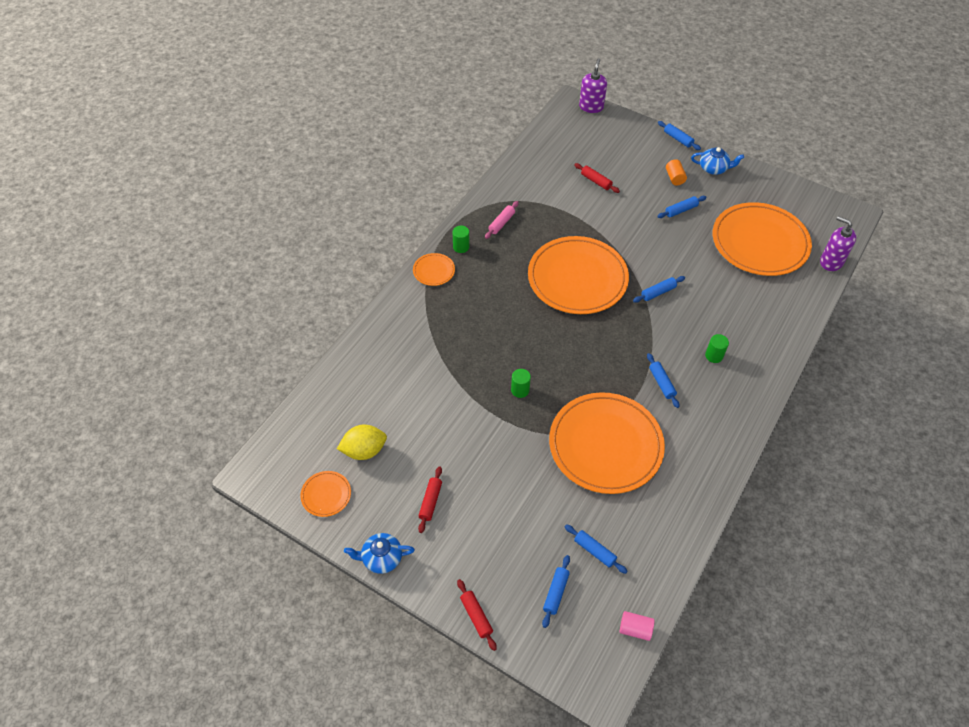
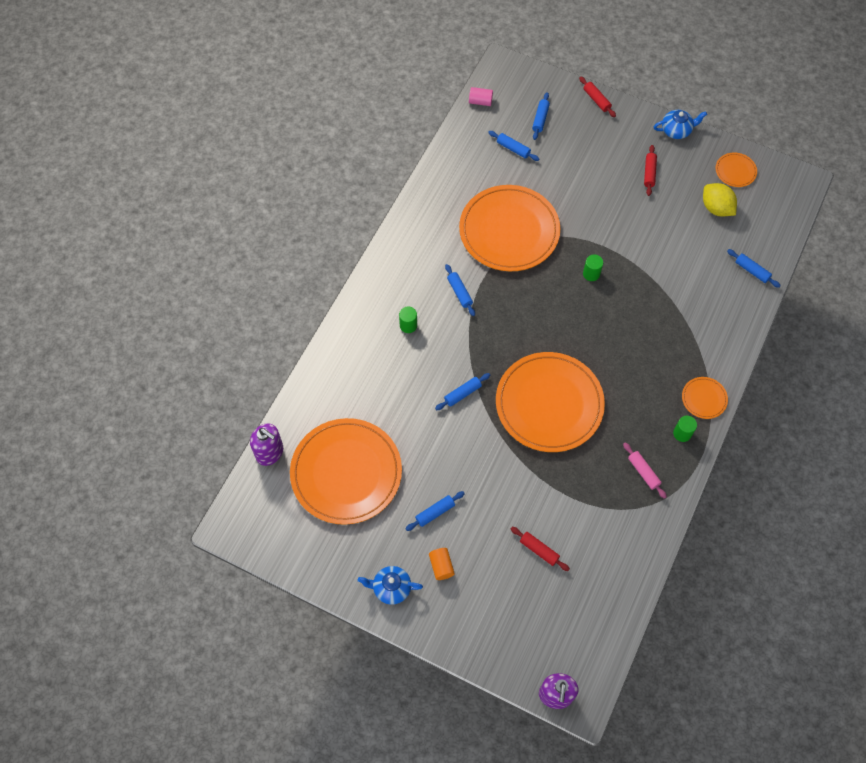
camera: 175 degrees right, 10 degrees up
yellow lemon [337,425,387,460] -> yellow lemon turned 75 degrees clockwise [703,183,737,217]
pink rolling pin [485,201,519,239] -> pink rolling pin turned 60 degrees counterclockwise [623,442,667,499]
blue rolling pin [658,121,701,150] -> blue rolling pin moved to [727,249,781,288]

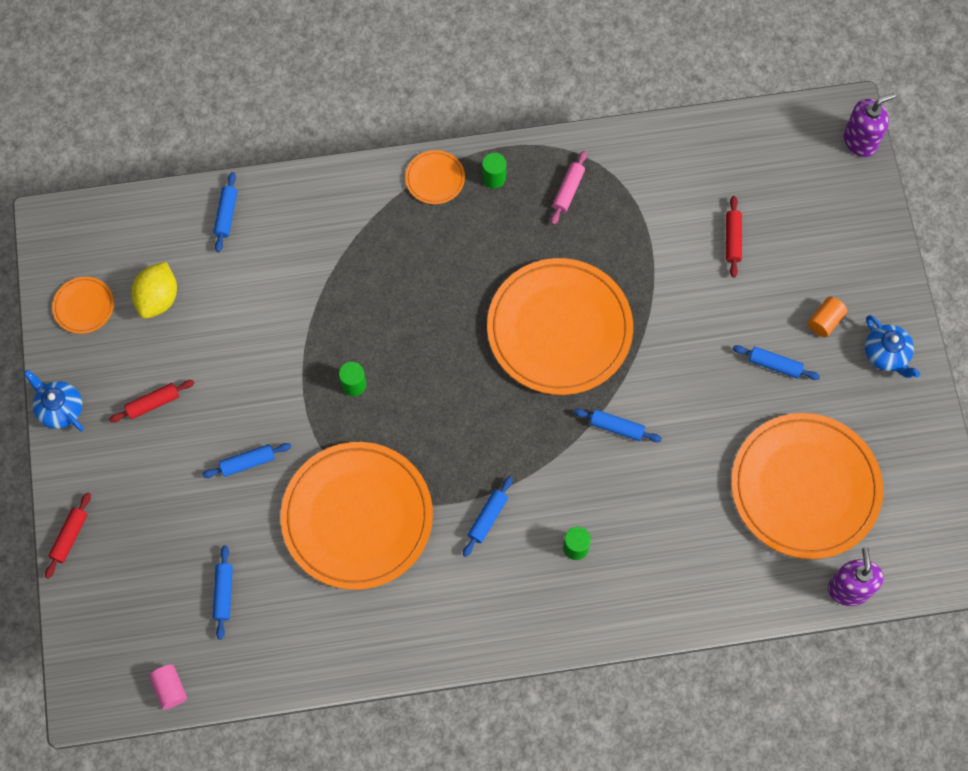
camera: 125 degrees left, 5 degrees up
blue rolling pin [532,92,550,140] -> blue rolling pin moved to [202,443,291,478]

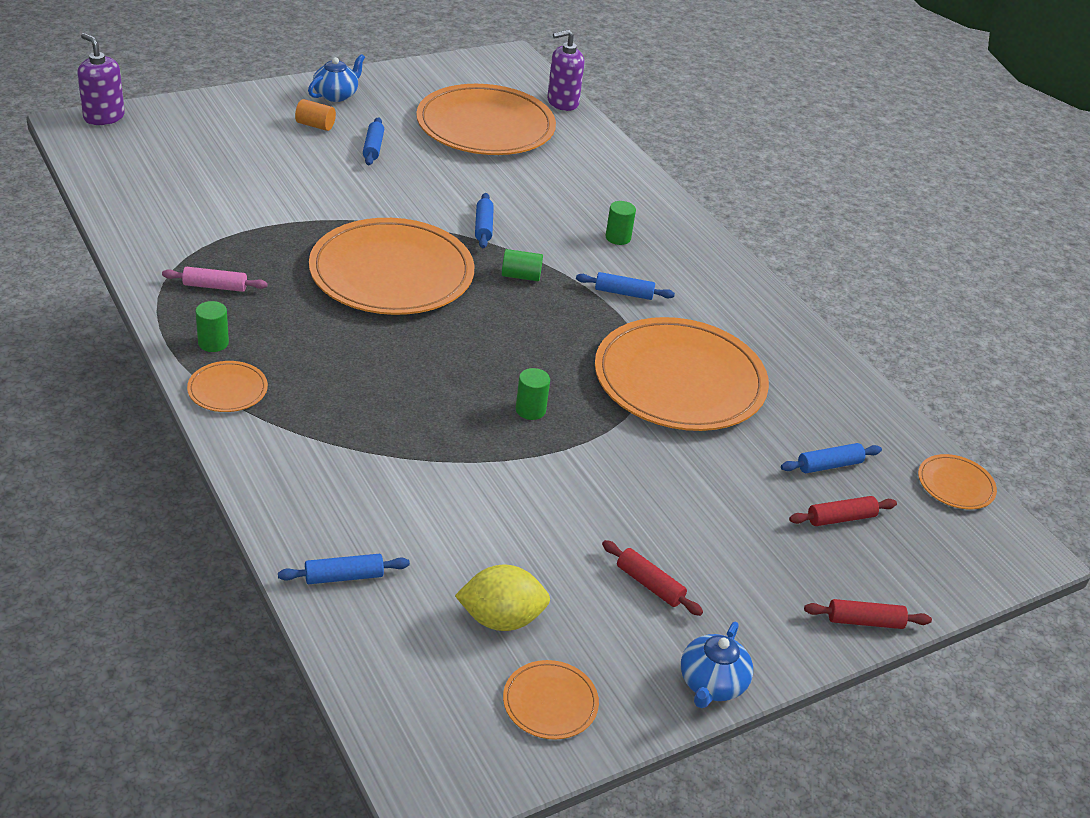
camera: 115 degrees left, 30 degrees down
pink cylinder [149,664,187,709] -> orange plate [918,454,997,509]
blue rolling pin [202,443,291,478] -> none
red rolling pin [726,196,742,278] -> red rolling pin moved to [789,496,897,526]
none -> green cylinder [502,249,543,281]

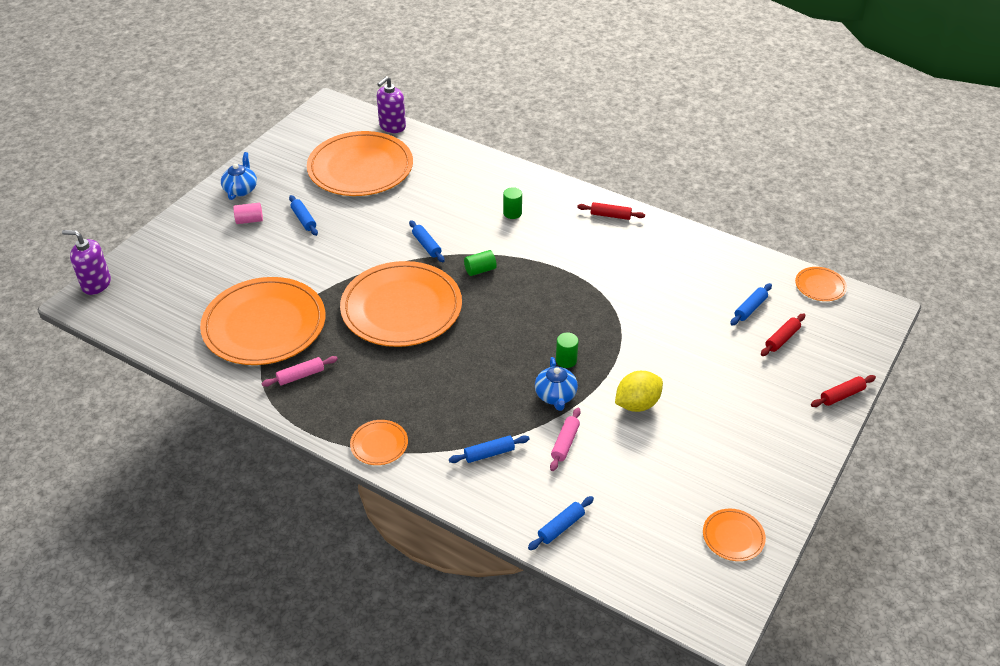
camera: 25 degrees left, 5 degrees up
green cylinder [195,301,229,352] -> none
orange cylinder [295,99,336,131] -> pink cylinder [233,203,263,224]
yellow lemon [455,564,550,631] -> yellow lemon moved to [615,371,663,412]
blue rolling pin [576,272,675,300] -> blue rolling pin moved to [449,435,529,463]
orange plate [595,317,769,431] -> orange plate moved to [200,277,325,365]
red rolling pin [602,540,703,616] -> red rolling pin moved to [577,202,645,220]
blue teapot [681,622,753,708] -> blue teapot moved to [535,357,578,411]
none -> pink rolling pin [550,408,581,471]

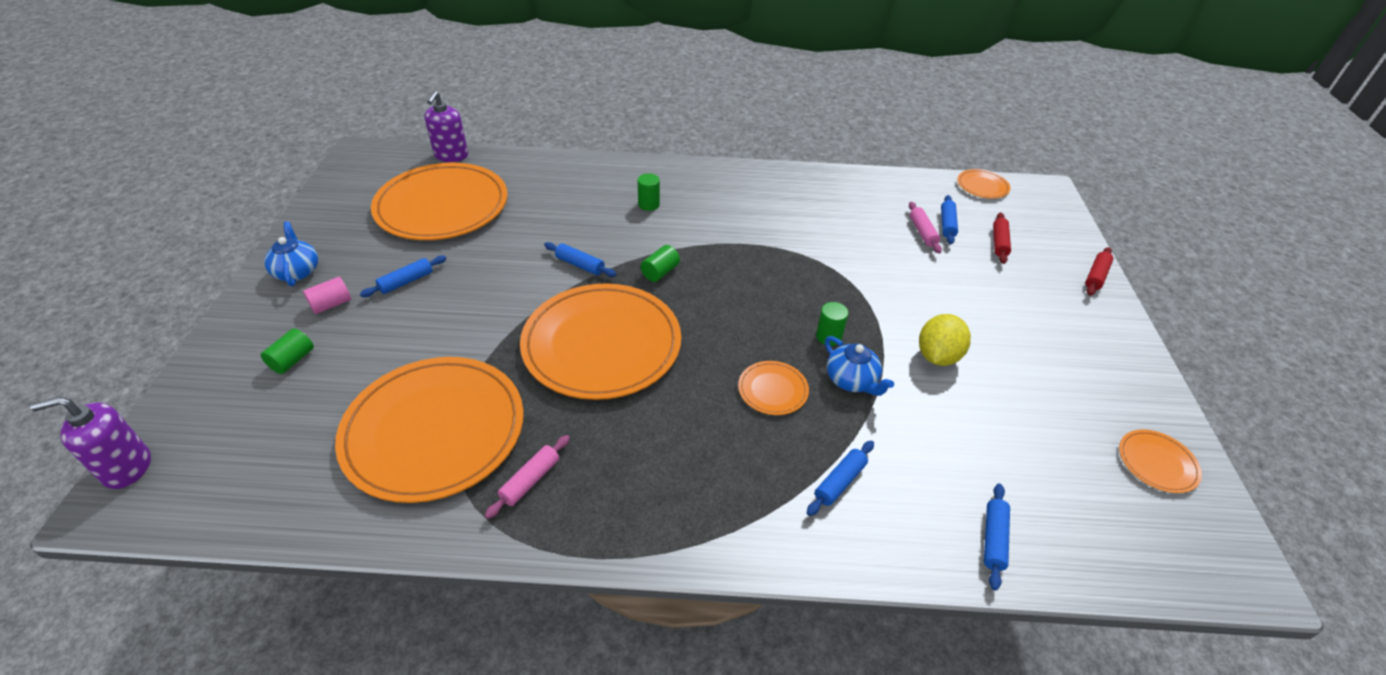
camera: 30 degrees left, 0 degrees up
blue rolling pin [289,195,318,236] -> blue rolling pin turned 75 degrees counterclockwise [360,255,447,297]
orange plate [350,420,408,465] -> orange plate moved to [738,361,809,415]
pink rolling pin [550,408,581,471] -> pink rolling pin moved to [909,202,942,254]
red rolling pin [577,202,645,220] -> none
none -> green cylinder [261,328,314,374]

